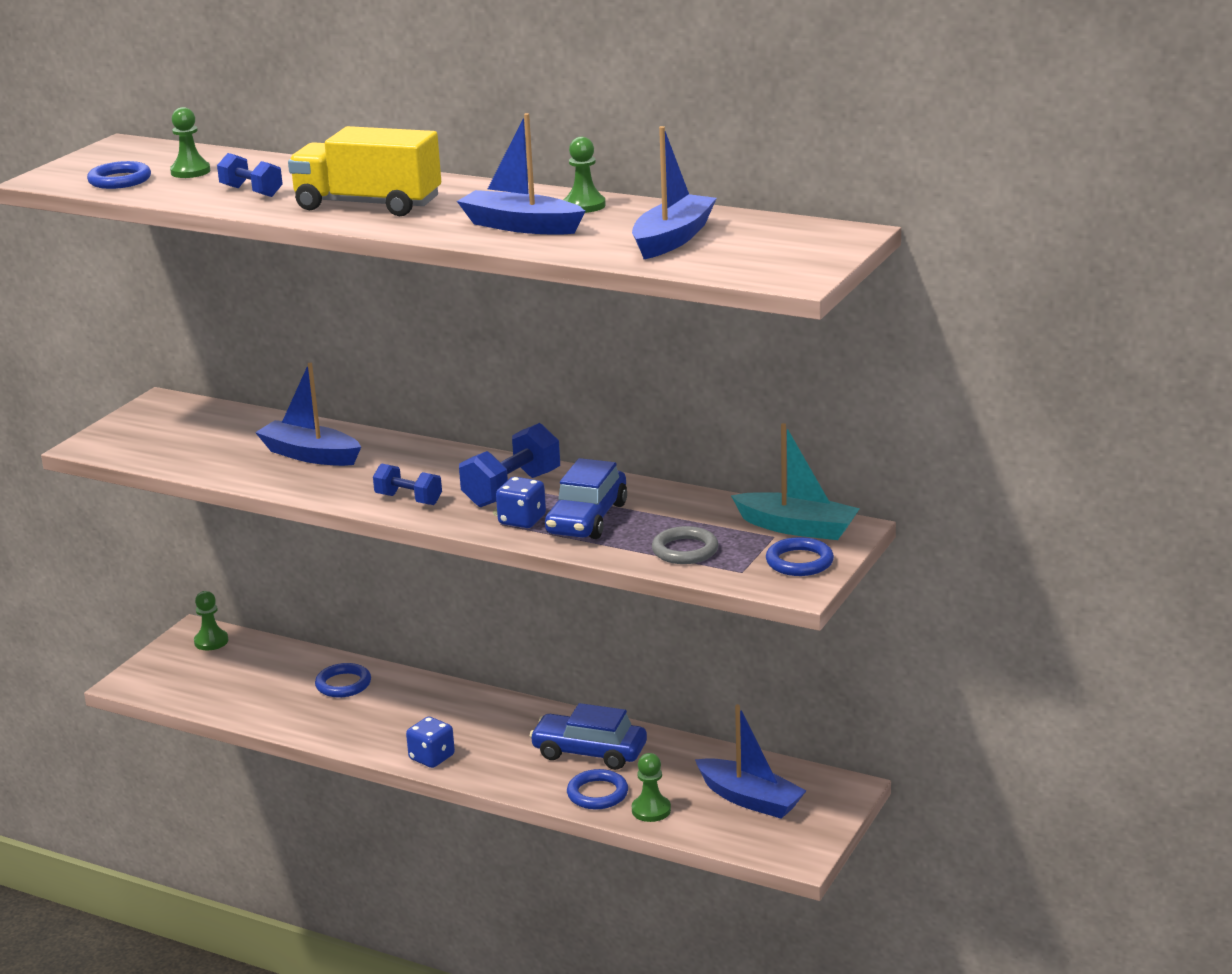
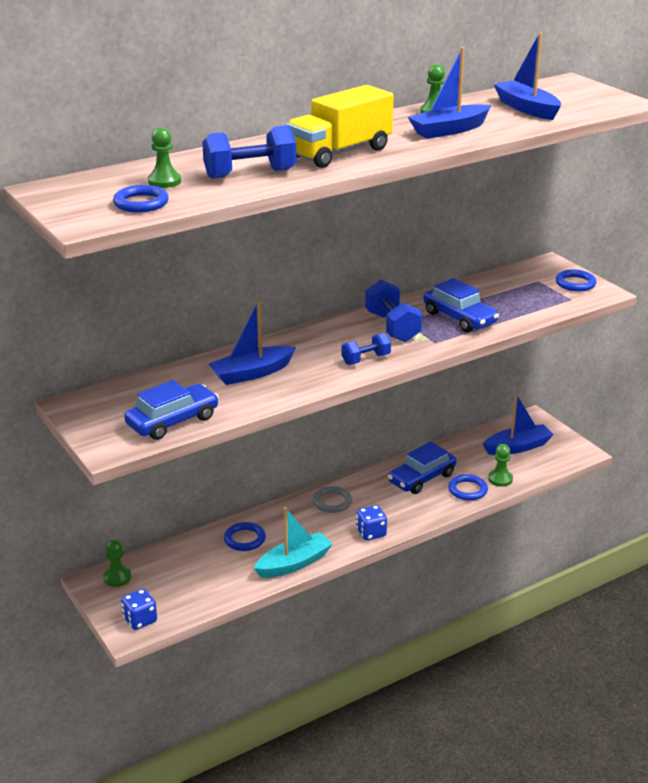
camera: 60 degrees left, 5 degrees up
blue dumbbell [217,153,283,197] -> blue dumbbell [202,125,297,179], size x1.61
blue dice [496,477,546,528] -> blue dice moved to [121,589,157,630]
grey ring [652,526,719,564] -> grey ring moved to [312,486,352,513]
turquoise boat [731,423,860,540] -> turquoise boat moved to [254,507,333,578]
none -> blue car [124,380,219,440]

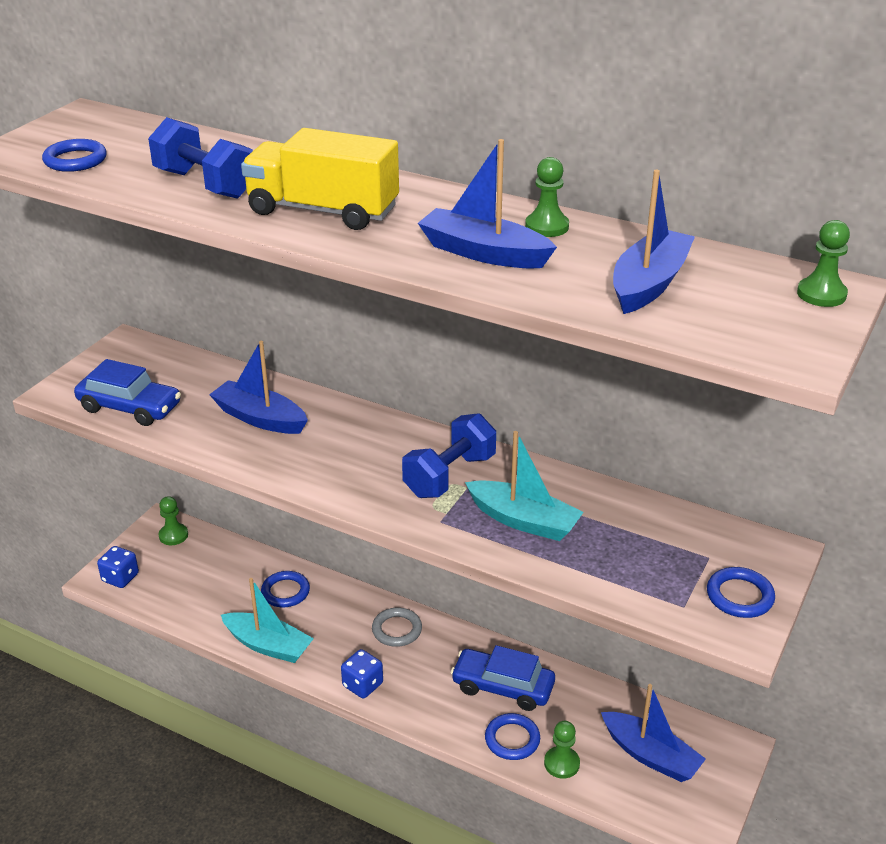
camera: 60 degrees right, 5 degrees up
green pawn [148,127,181,188] -> green pawn moved to [797,220,850,307]
blue dumbbell [341,333,391,365] -> none
blue car [423,278,499,332] -> turquoise boat [465,431,584,541]

